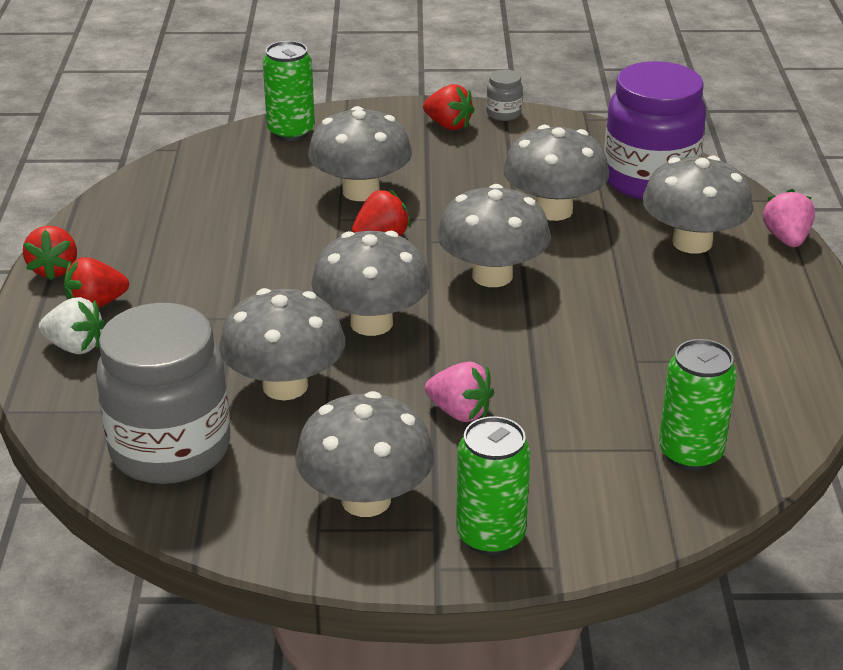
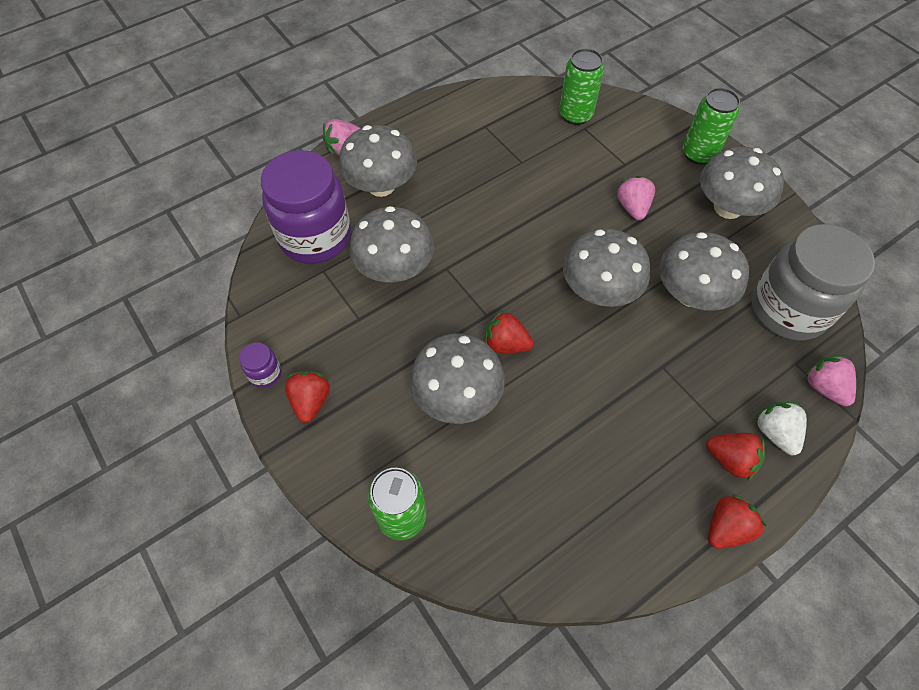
camera: 125 degrees left, 25 degrees up
grey mushroom [437,184,551,287] -> none
grey jar [486,69,523,121] -> purple jar [239,342,282,388]
none -> pink strawberry [805,355,856,406]

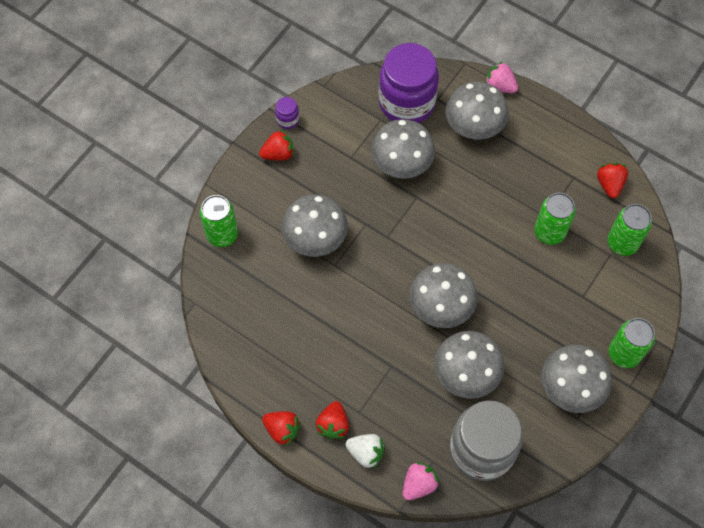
camera: 70 degrees right, 5 degrees up
red strawberry [485,310,534,353] -> red strawberry moved to [597,163,628,198]
pink strawberry [617,176,655,220] -> none
white strawberry [755,402,807,455] -> white strawberry turned 60 degrees clockwise [346,434,385,469]
none -> green can [534,193,576,245]

